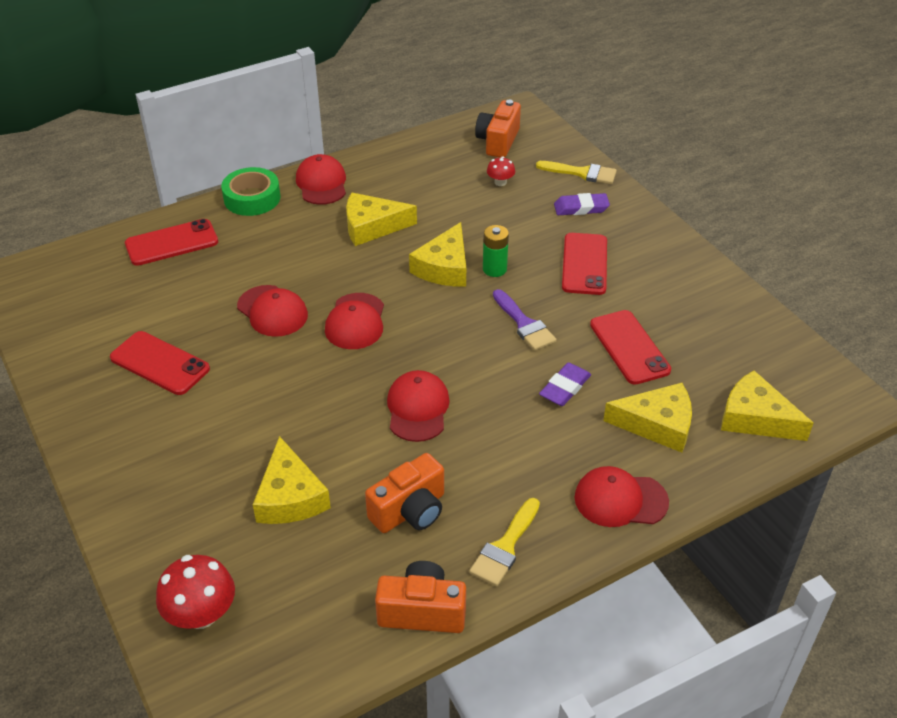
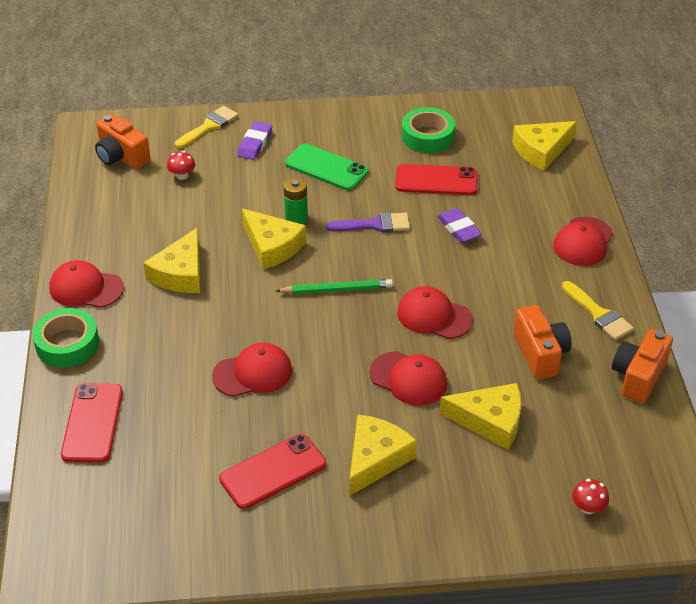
camera: 65 degrees left, 0 degrees up
red mushroom [156,555,235,629] -> red mushroom [572,479,609,514], size x0.55
red cap [325,293,384,349] -> red cap moved to [369,351,447,406]
red phone [562,233,607,295] -> green phone [285,143,369,191]
yellow cheese [603,383,692,453] -> yellow cheese moved to [349,414,417,496]
none -> green pencil [276,279,393,294]
none -> green tape [402,107,455,153]

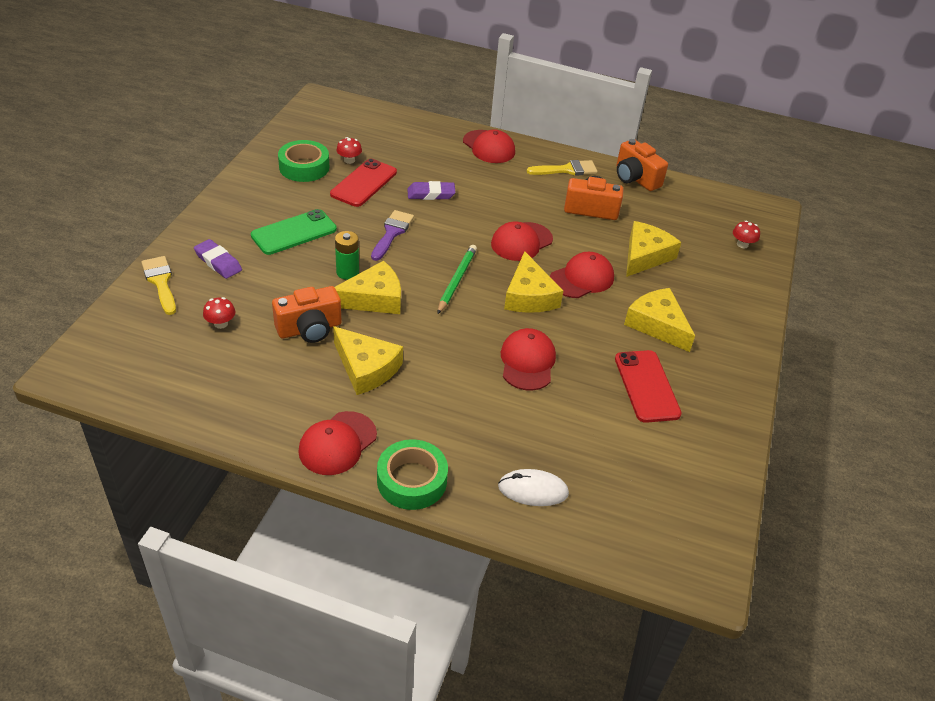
camera: 70 degrees left, 0 degrees up
red phone [61,383,123,463] -> white mouse [498,469,569,506]
orange camera [95,114,151,170] -> orange camera moved to [272,286,342,343]
yellow cheese [512,121,577,171] -> yellow cheese moved to [504,251,563,313]
none -> red mushroom [337,137,362,164]

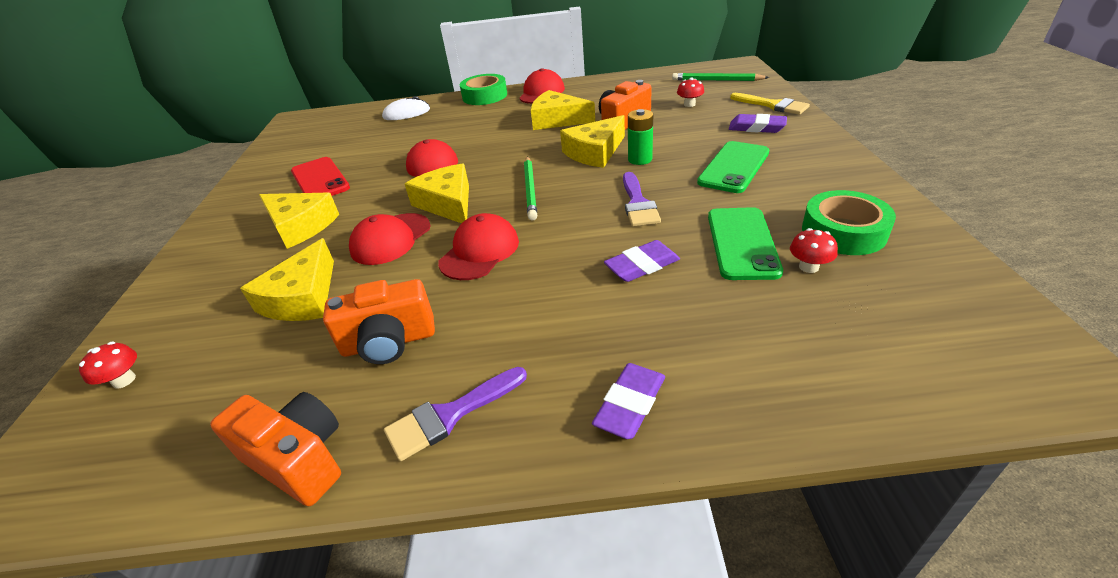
camera: 165 degrees right, 5 degrees down
red phone [330,159,397,207] -> green phone [708,207,783,280]
red cap [463,129,515,163] -> purple eraser [592,363,665,439]
yellow brush [527,160,598,176] -> purple brush [384,367,527,461]
none -> green pencil [672,73,769,81]

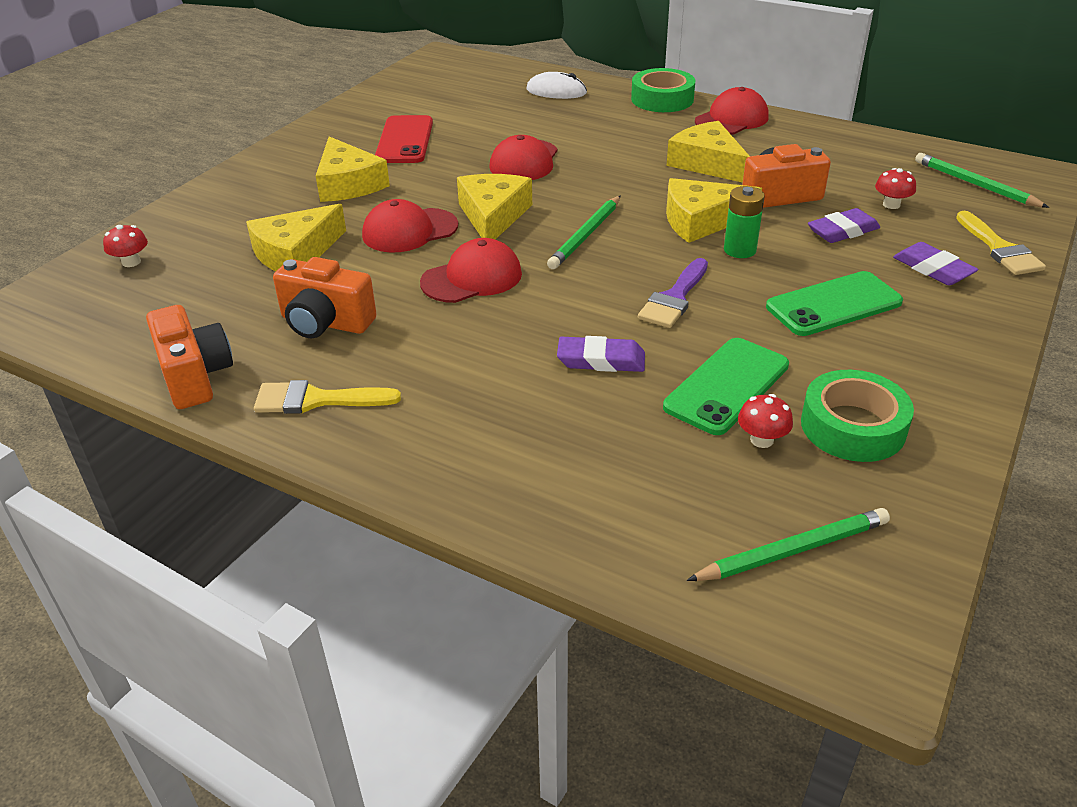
camera: 30 degrees right, 0 degrees up
purple brush [384,367,527,461] -> yellow brush [254,380,401,414]
purple eraser [592,363,665,439] -> purple eraser moved to [808,208,880,243]
none -> green pencil [686,508,890,581]

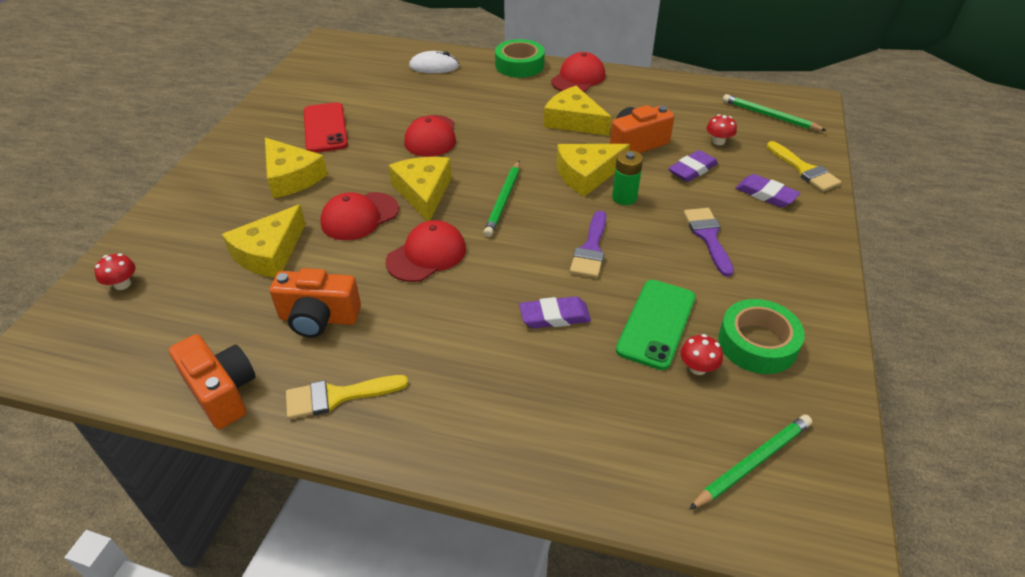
camera: 15 degrees left, 5 degrees up
green phone [766,271,903,336] -> purple brush [684,208,734,277]

